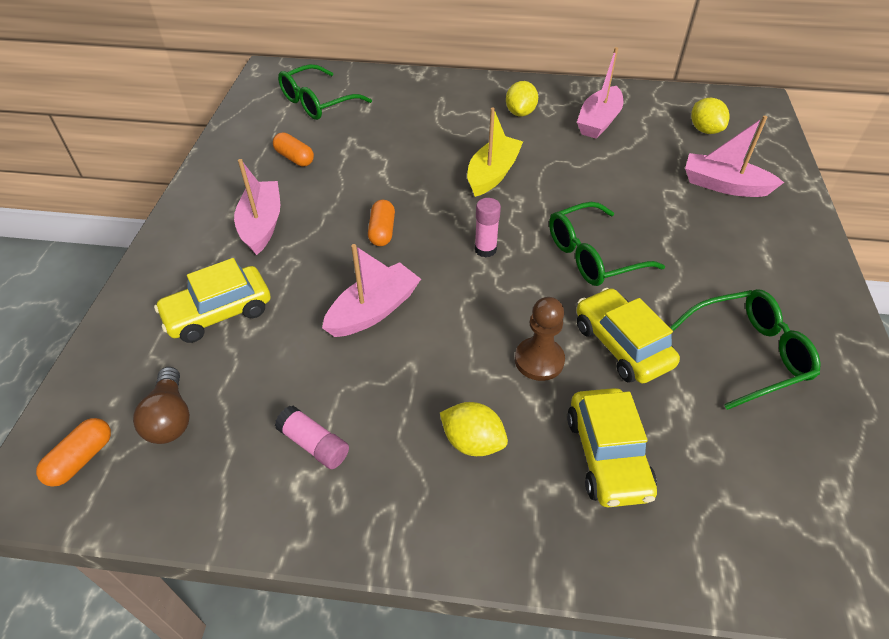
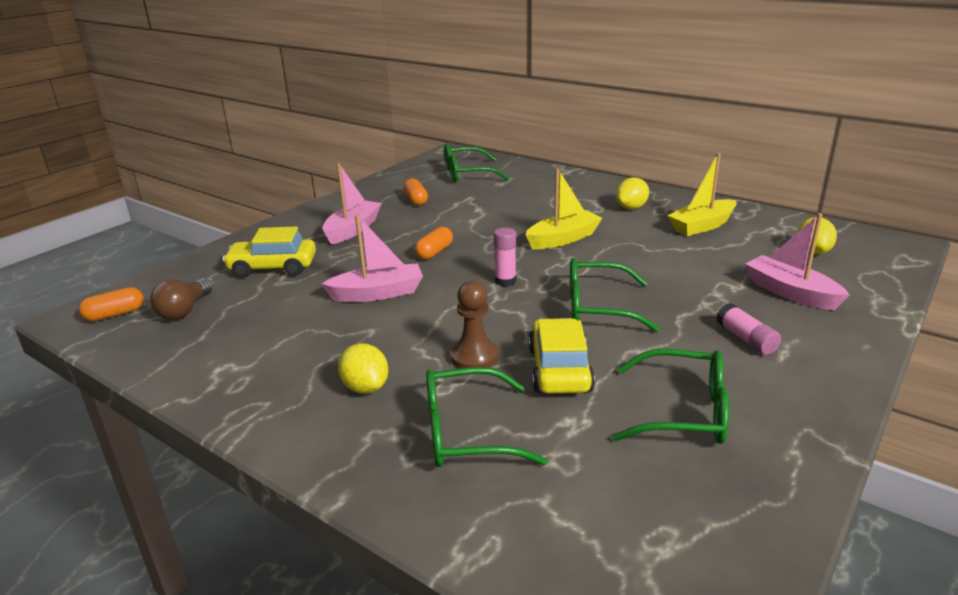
camera: 30 degrees right, 20 degrees down
pink glue stick [275,406,349,469] -> pink glue stick moved to [717,303,781,355]
yellow car [567,388,657,508] -> green glasses [426,367,548,467]
pink boat [577,47,623,139] -> yellow boat [667,152,737,236]

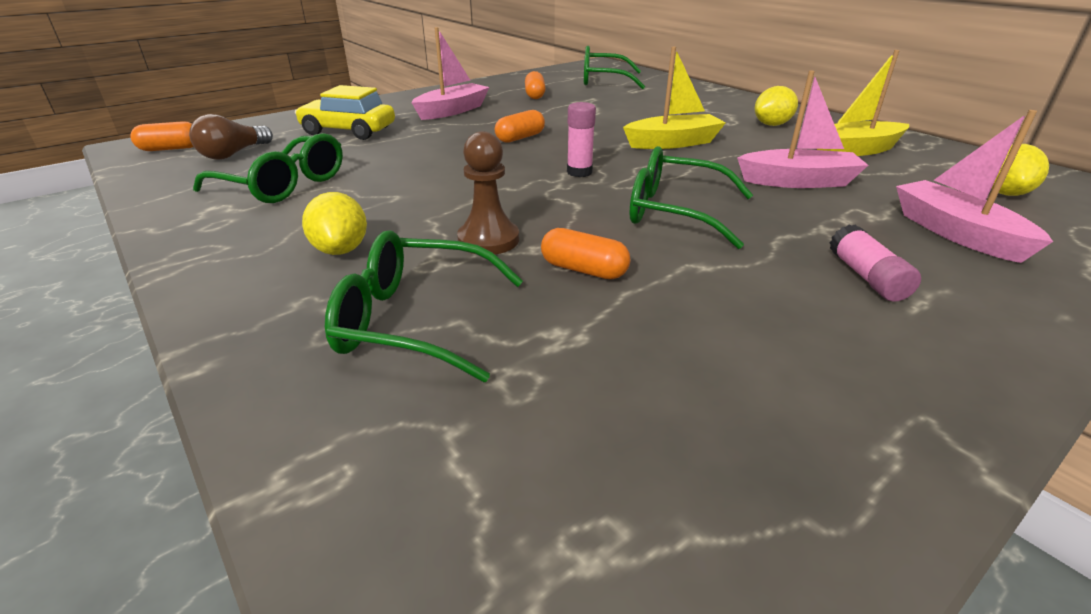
camera: 15 degrees right, 5 degrees up
pink boat [322,215,423,302] -> pink boat moved to [737,70,868,188]
yellow car [528,318,595,394] -> orange capsule [541,228,630,279]
green glasses [612,349,729,444] -> green glasses moved to [193,133,343,203]

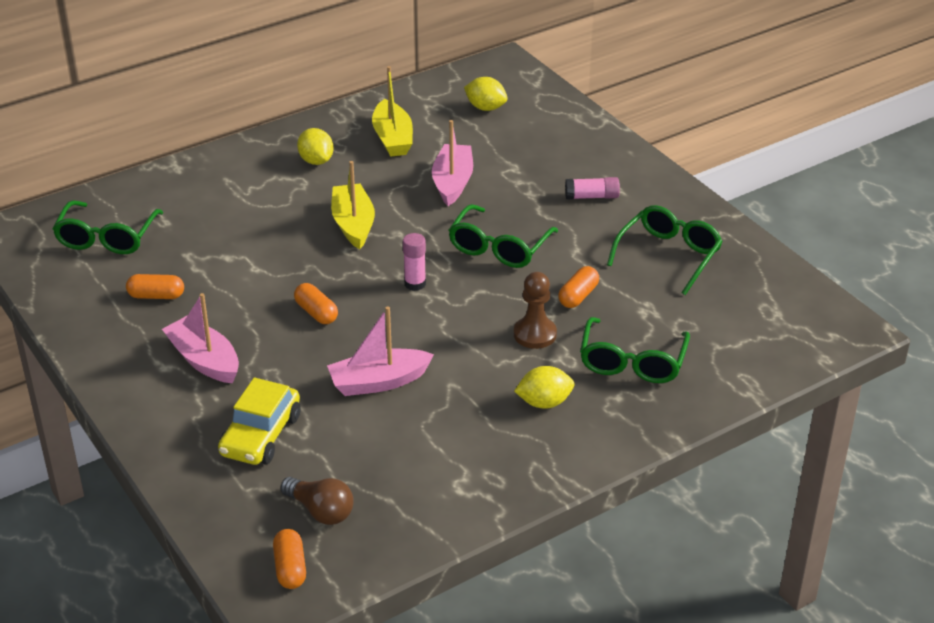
camera: 85 degrees left, 5 degrees up
green glasses [193,133,343,203] -> green glasses moved to [607,205,723,295]
pink boat [896,110,1053,263] -> pink boat moved to [327,306,434,396]

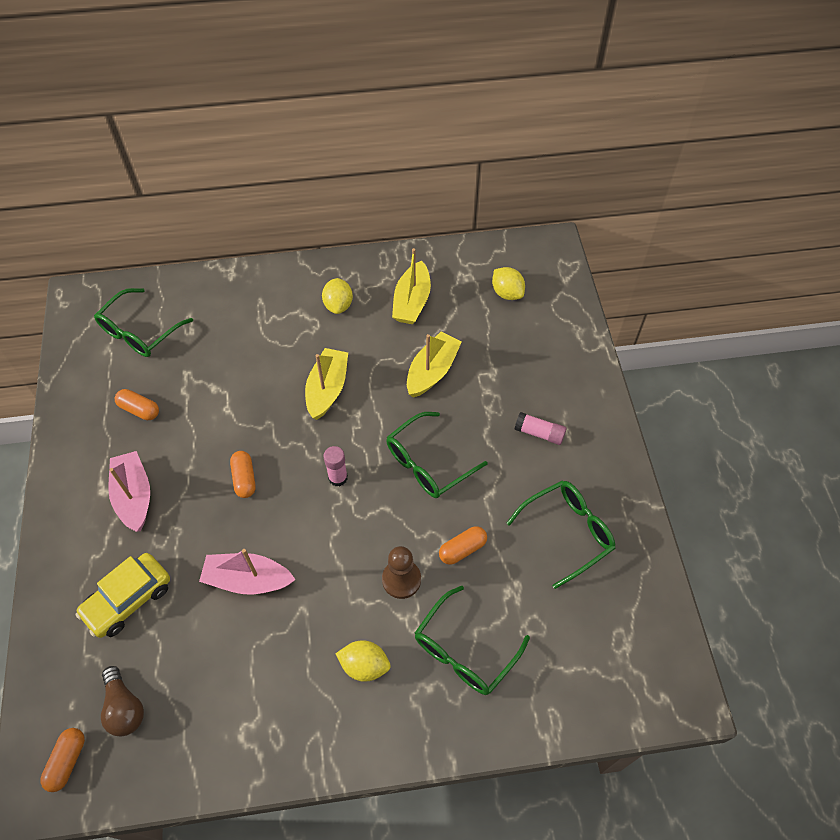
camera: 25 degrees right, 20 degrees up
pink boat [432,120,473,206] -> yellow boat [407,332,462,398]

